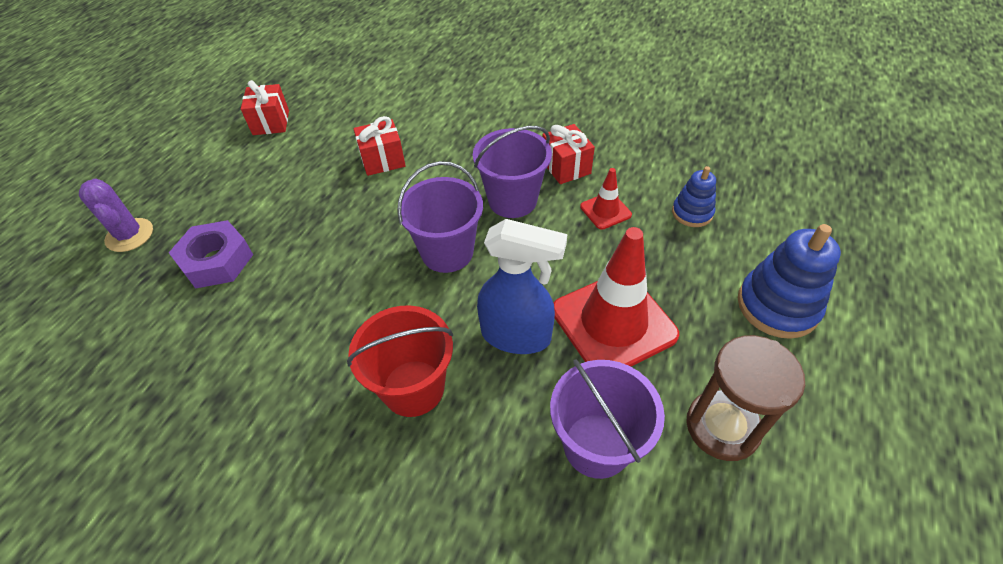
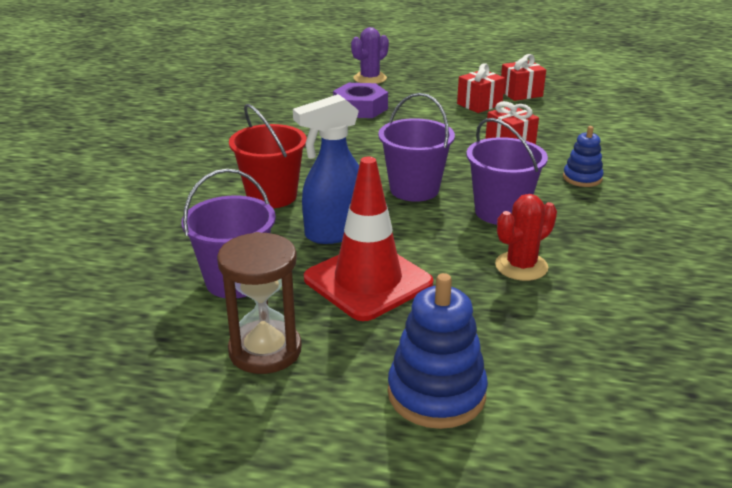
camera: 75 degrees right, 20 degrees down
blue spray bottle [477,219,567,354] -> blue spray bottle turned 60 degrees clockwise [293,94,359,244]
red gift [542,124,595,184] -> red gift moved to [457,63,505,113]
red traffic cone [580,168,632,230] -> red cactus [495,194,557,281]
blue stacking toy [672,166,716,227] -> blue stacking toy moved to [563,126,604,187]

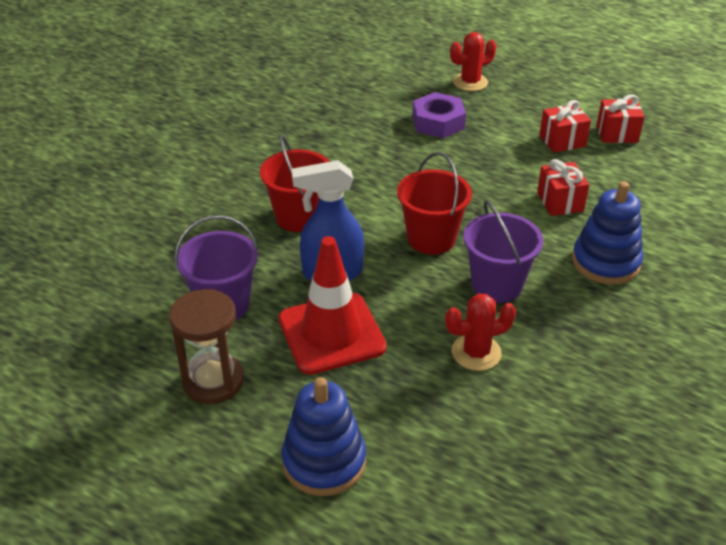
camera: 20 degrees right, 10 degrees up
purple cactus [351,27,389,84] -> red cactus [450,32,496,91]
purple bucket [378,93,455,202] -> red bucket [397,152,472,255]
blue stacking toy [563,126,604,187] -> blue stacking toy [572,181,643,285], size x1.70

